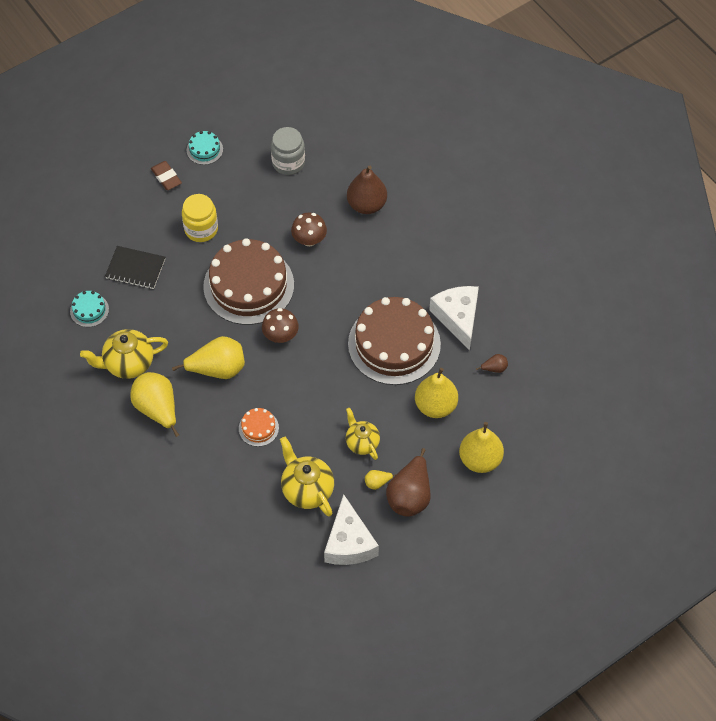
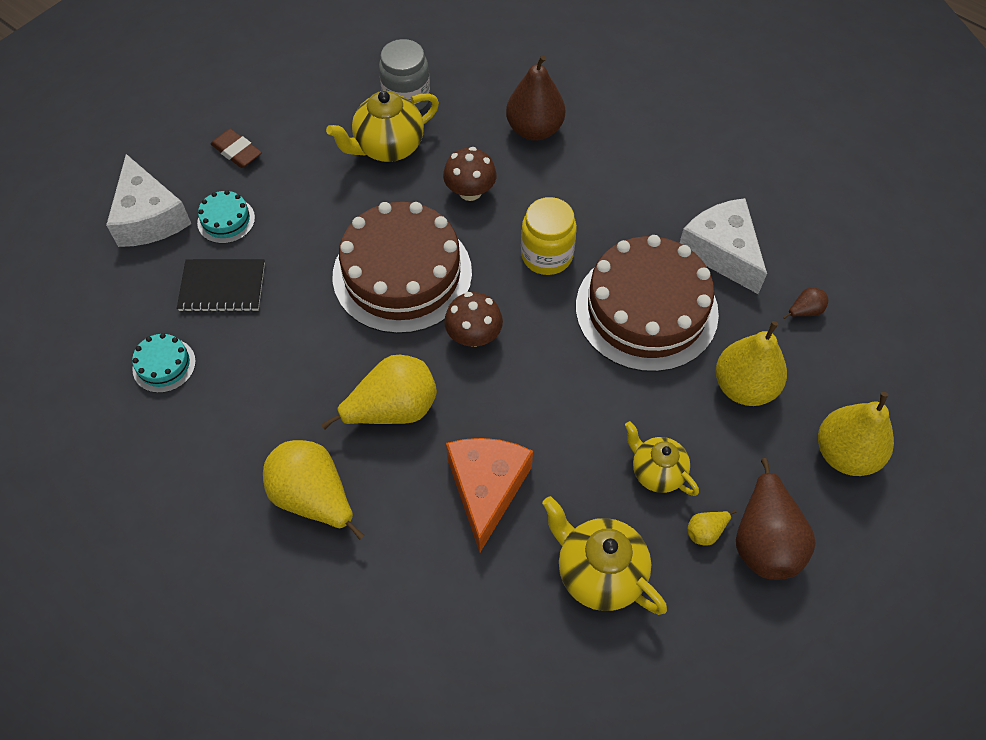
camera: 15 degrees left, 0 degrees up
yellow teapot [80,329,168,379] -> yellow teapot moved to [326,91,439,162]
yellow jar [182,194,218,242] -> yellow jar moved to [521,197,577,275]
turquoise cake [187,131,223,165] -> turquoise cake moved to [197,190,255,244]
orange cake [239,408,279,447] -> orange cheese [446,438,533,552]
white cheese [324,494,379,565] -> white cheese moved to [106,154,191,247]

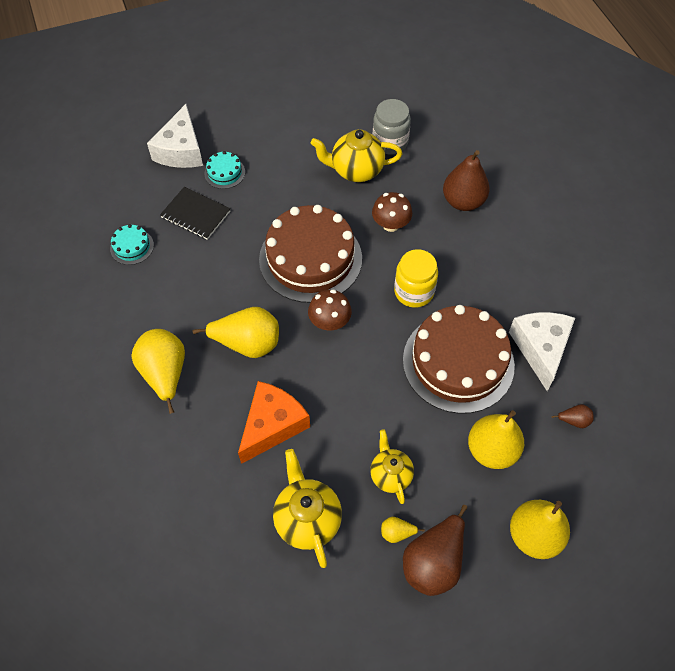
camera: 30 degrees right, 0 degrees up
brown eraser [210,129,262,168] -> none

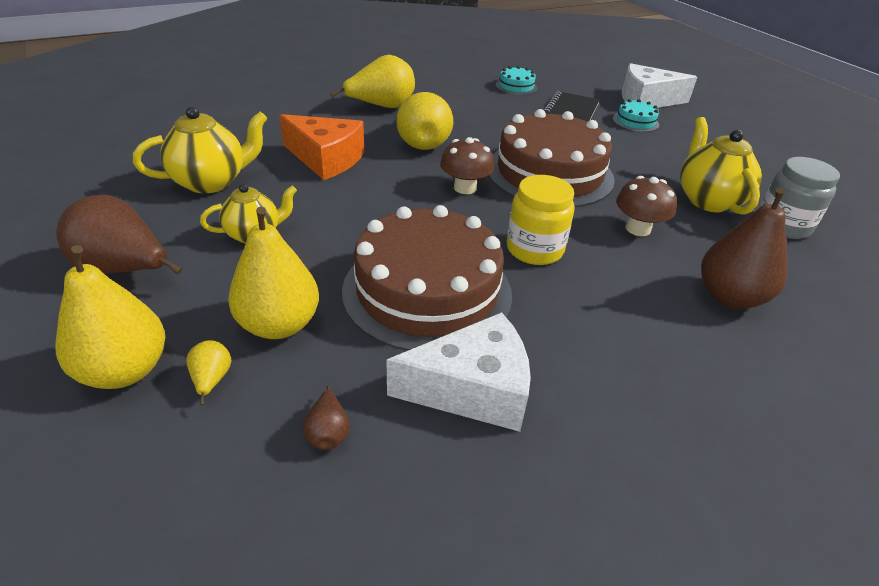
camera: 80 degrees right, 20 degrees down
yellow pear [381,517,425,543] -> yellow pear moved to [186,340,231,405]

